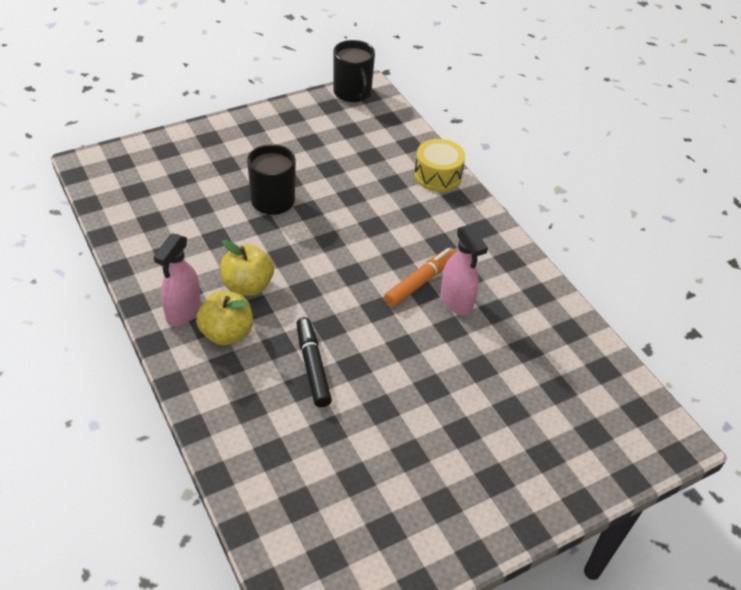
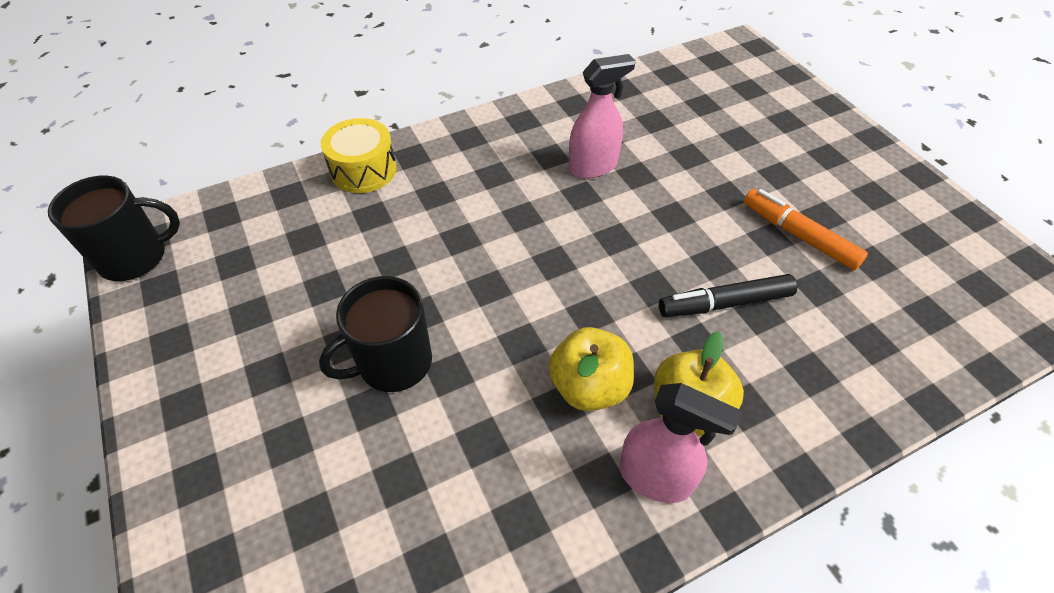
camera: 85 degrees left, 5 degrees up
orange marker [384,248,456,307] -> orange marker moved to [744,189,868,270]

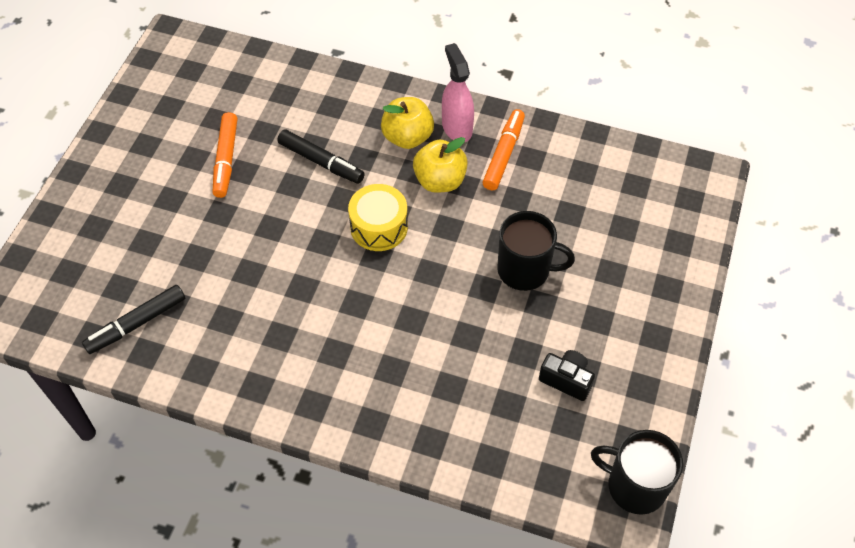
camera: 135 degrees left, 5 degrees up
yellow drum [321,118,397,193] -> yellow drum moved to [348,184,408,251]
pink spray bottle [569,54,636,178] -> none
none -> black marker [82,285,185,354]
none -> orange marker [482,109,525,190]
none -> black camera [539,350,595,401]

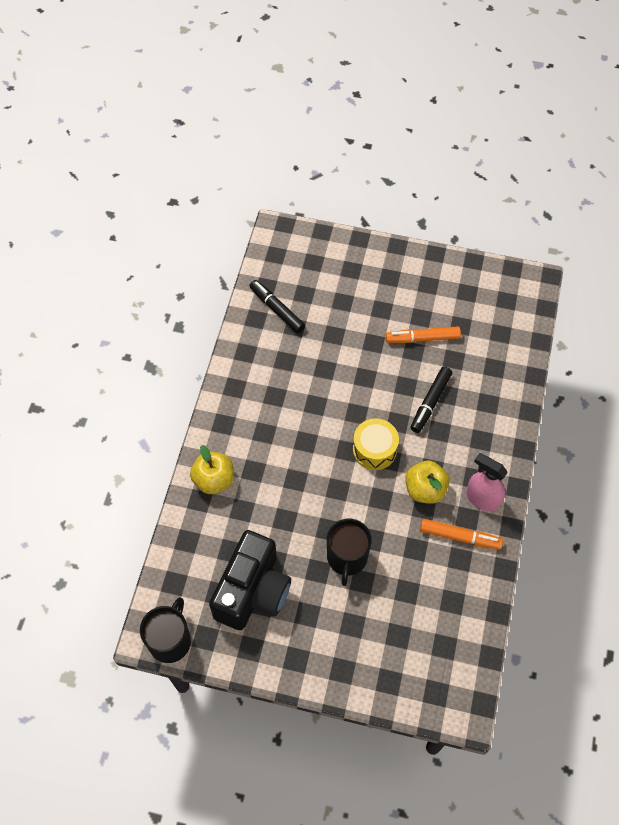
camera: 85 degrees right, 5 degrees up
yellow apple [381,97,434,149] -> yellow apple moved to [190,445,234,494]
pink spray bottle [442,43,474,142] -> pink spray bottle turned 120 degrees counterclockwise [466,453,508,511]
black camera [539,350,595,401] -> black camera [209,530,291,630], size x2.23

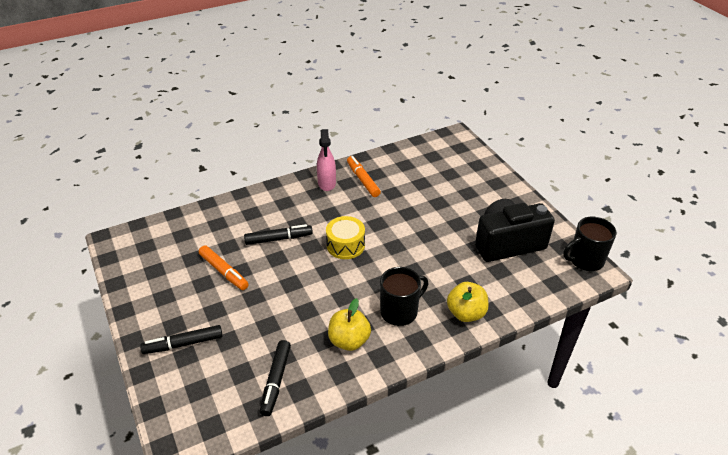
camera: 130 degrees left, 20 degrees down
black mug [327,519,372,586] -> black mug moved to [380,267,428,326]
yellow apple [405,461,450,504] -> yellow apple moved to [328,298,371,351]
none -> black marker [140,325,223,354]

